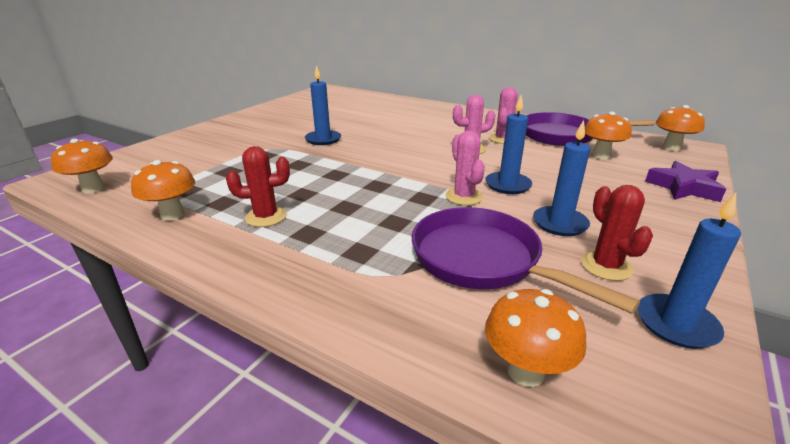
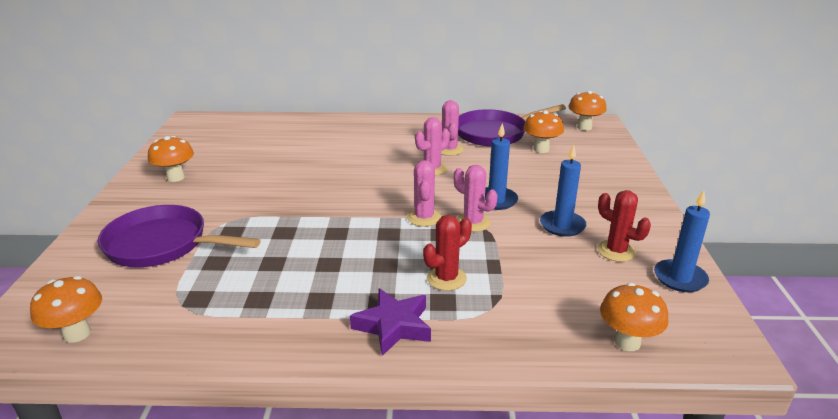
camera: 30 degrees left, 0 degrees up
orange mushroom [131,160,195,221] -> orange mushroom moved to [148,136,194,182]
red cactus [226,146,290,227] -> red cactus moved to [423,215,472,291]
blue candle [305,65,341,145] -> none
purple pan [412,207,640,314] -> purple pan moved to [98,205,261,267]
purple star [645,161,726,202] -> purple star moved to [350,288,431,356]
none -> pink cactus [407,160,441,227]

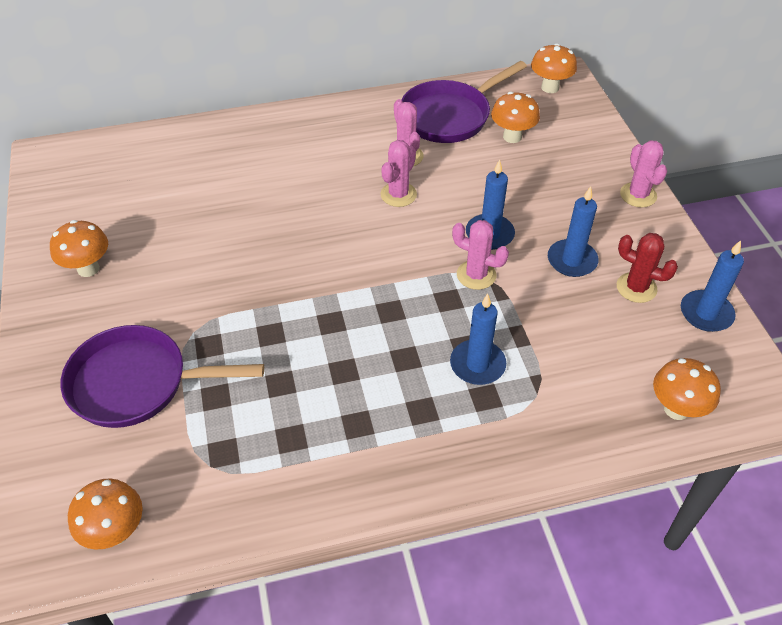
camera: 15 degrees left, 20 degrees up
purple star [350,288,431,356] -> none
pink cactus [407,160,441,227] -> pink cactus moved to [620,140,667,207]
red cactus [423,215,472,291] -> blue candle [450,293,506,385]

